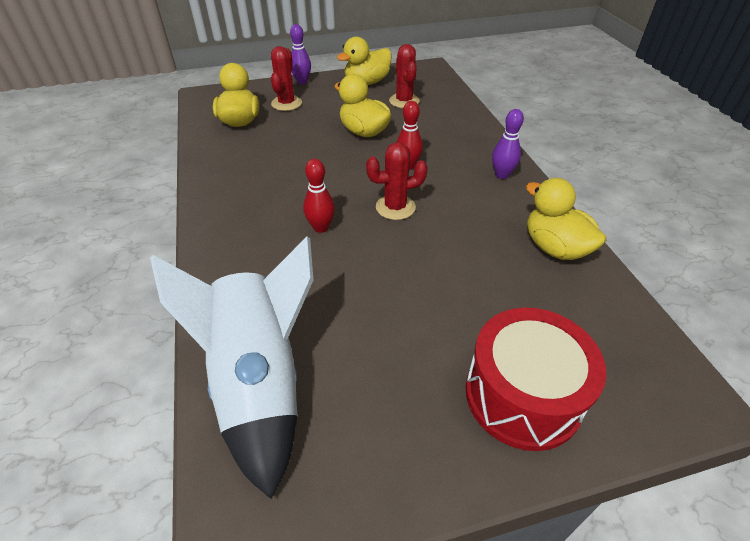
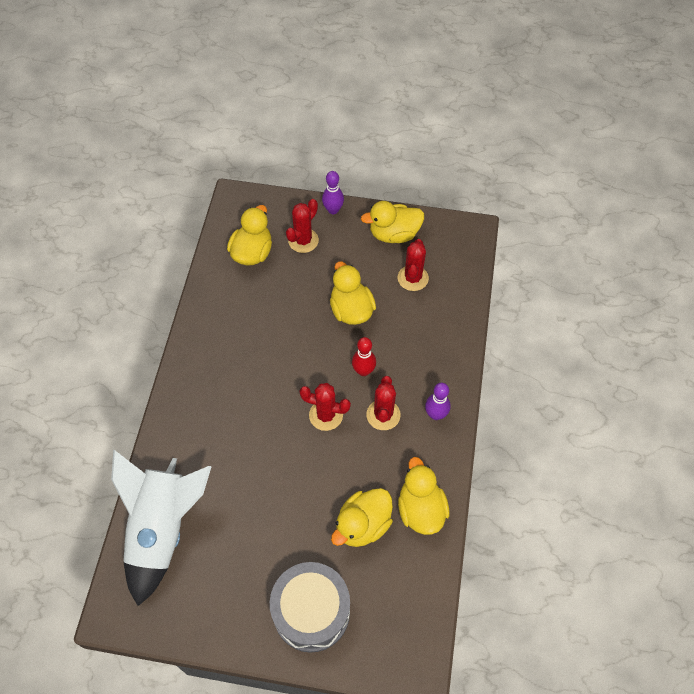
camera: 25 degrees right, 15 degrees up
red bowling pin [303,159,335,233] -> none
red drum [466,308,606,451] -> grey drum [270,562,350,653]
none -> yellow duck [331,488,393,547]
none -> red cactus [366,376,401,430]

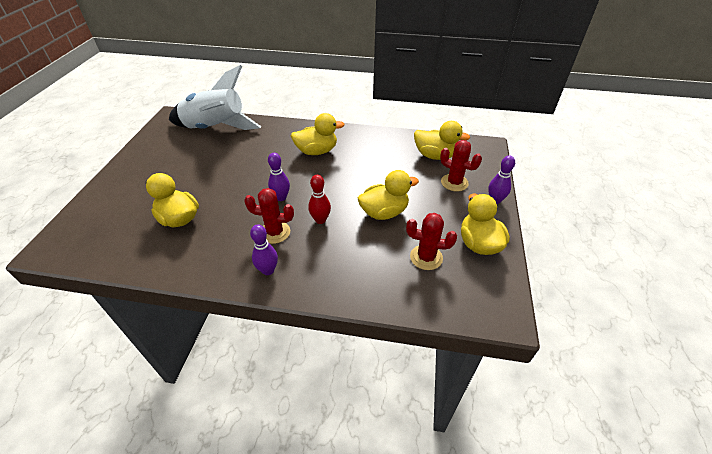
camera: 90 degrees right, 15 degrees down
grey drum [270,562,350,653] -> none
red cactus [299,383,351,431] -> purple bowling pin [268,153,290,201]
yellow duck [398,457,449,535] -> yellow duck moved to [291,113,345,155]

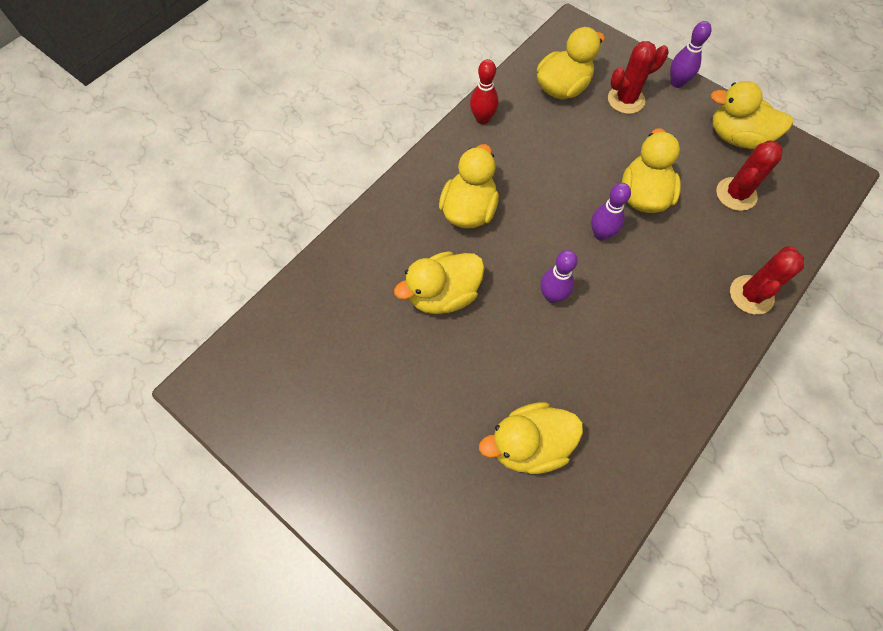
camera: 60 degrees left, 20 degrees up
white rocket [169,65,261,130] -> none
red cactus [244,188,294,244] -> red cactus moved to [730,247,804,315]
purple bowling pin [250,224,278,275] -> purple bowling pin moved to [591,183,631,241]
red bowling pin [308,175,331,224] -> red bowling pin moved to [470,59,498,124]
none -> yellow duck [394,251,485,314]

